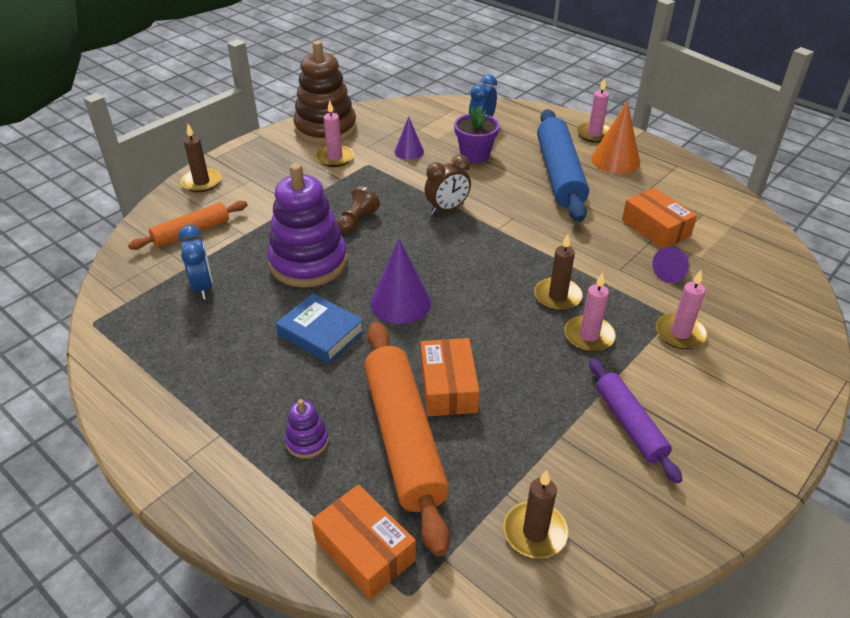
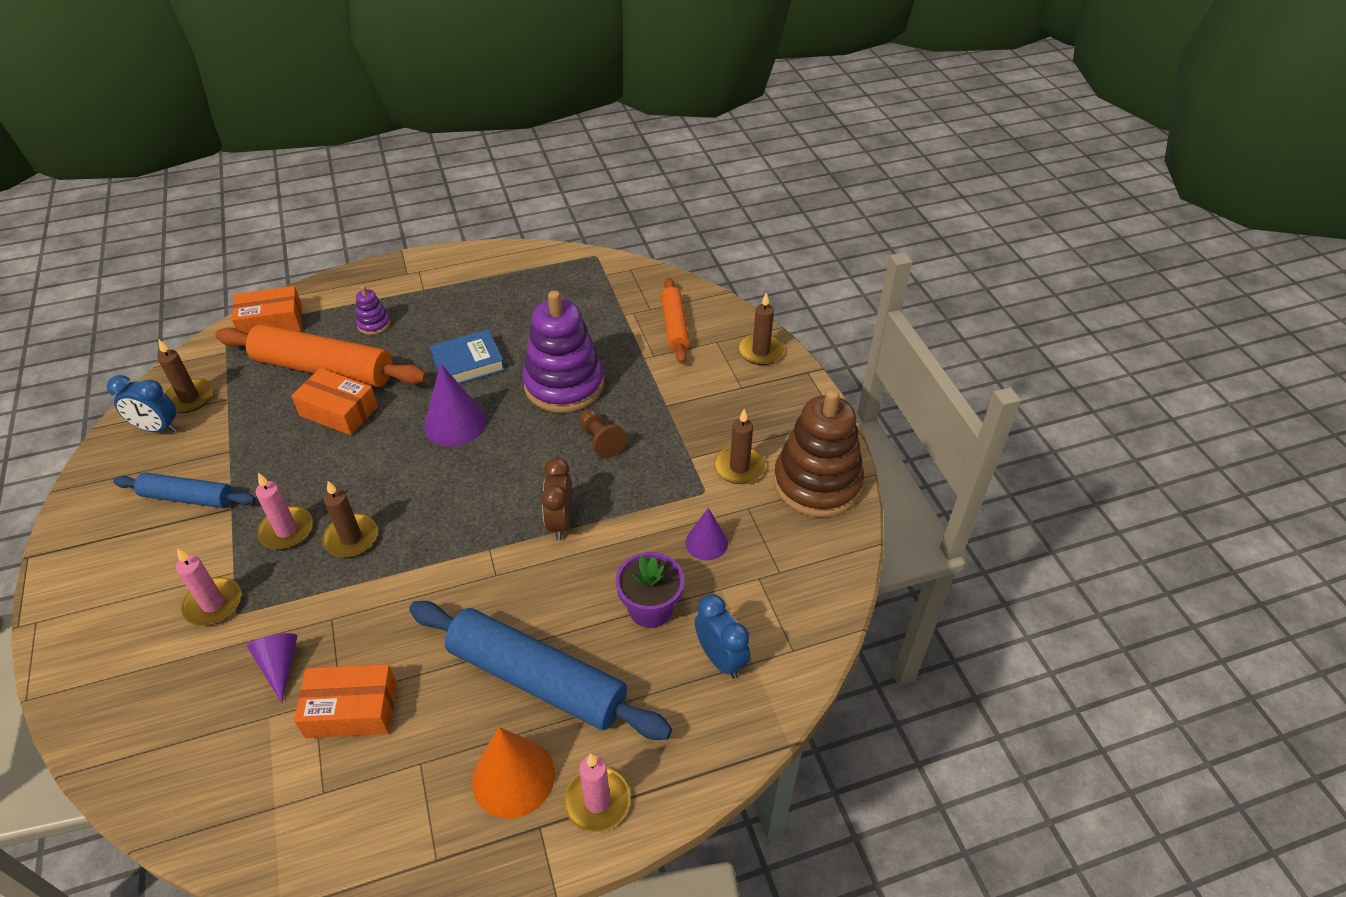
camera: 120 degrees right, 5 degrees up
blue clock [178,225,213,299] -> blue clock moved to [107,375,177,432]
pink candle [316,100,354,167] -> brown candle [714,409,765,484]
purple rolling pin [589,358,682,483] -> blue rolling pin [113,472,256,508]

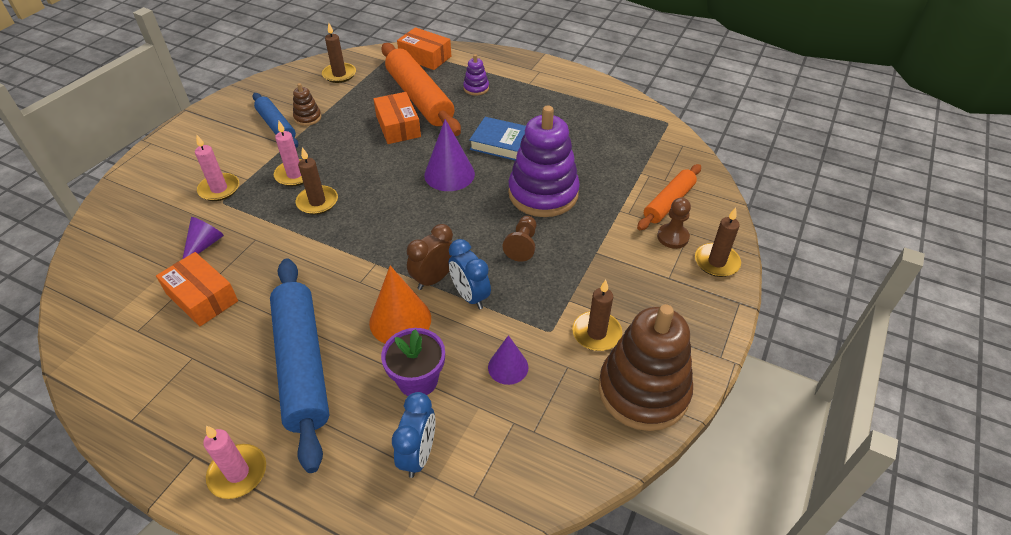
camera: 45 degrees right, 0 degrees up
blue clock [107,375,177,432] -> blue clock moved to [449,239,491,309]
orange cone [472,727,555,818] -> orange cone moved to [369,266,431,343]
none -> brown stacking toy [293,83,321,126]
none -> brown pawn [657,198,691,249]

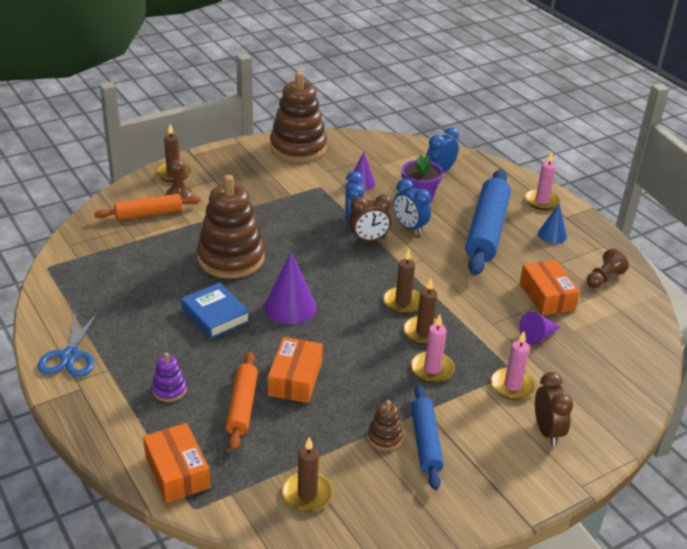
camera: 150 degrees left, 10 degrees down
orange cone [369,266,431,343] -> blue clock [393,179,431,235]
orange rolling pin [382,43,461,136] -> orange rolling pin [226,352,258,451], size x0.58
brown pawn [503,216,536,262] -> brown pawn moved to [587,249,629,288]
purple stacking toy [508,105,580,217] -> brown stacking toy [197,175,265,279]
brown candle [572,280,622,351] -> brown candle moved to [383,249,420,314]
none -> blue scissors [38,311,98,377]
none -> brown clock [535,372,573,446]
none -> blue cone [538,204,567,244]

